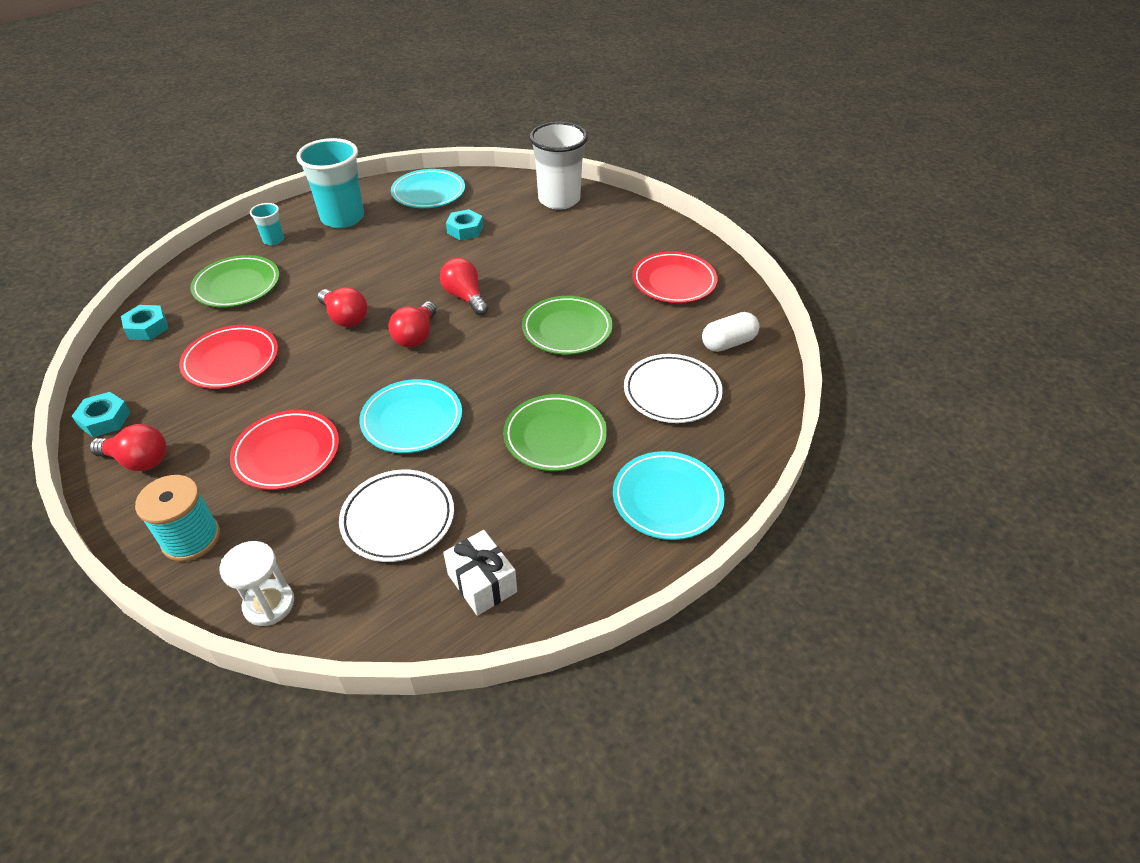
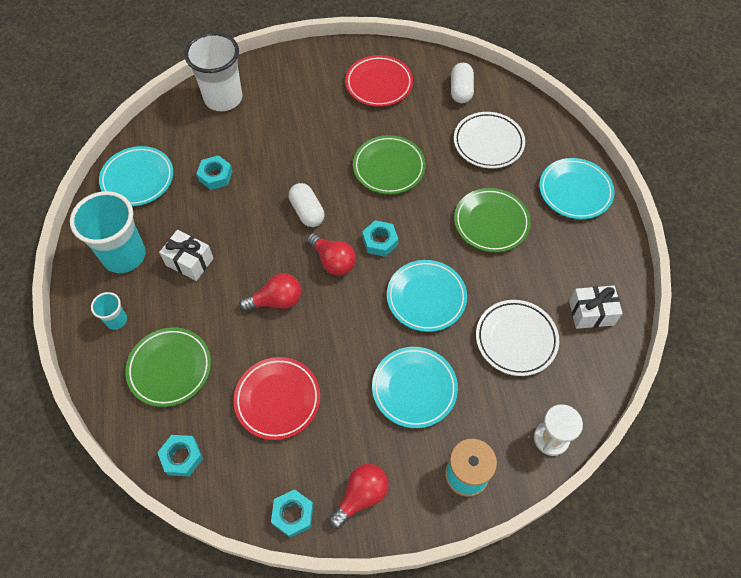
camera: 60 degrees left, 15 degrees up
red plate [230,410,339,490] -> turquoise plate [372,347,458,428]
red light bulb [440,258,488,315] -> white capsule [289,183,325,227]
none -> white gift [159,230,214,281]
none -> turquoise nut [362,220,398,257]

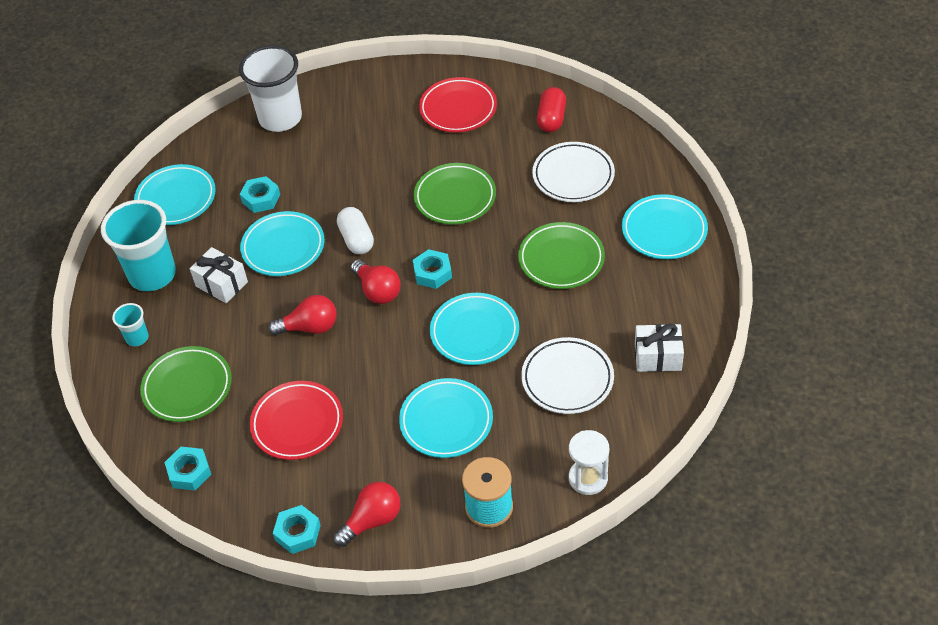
camera: 10 degrees right, 10 degrees down
white capsule [451,63,474,103] -> red capsule [537,87,566,132]
none -> turquoise plate [240,211,325,276]

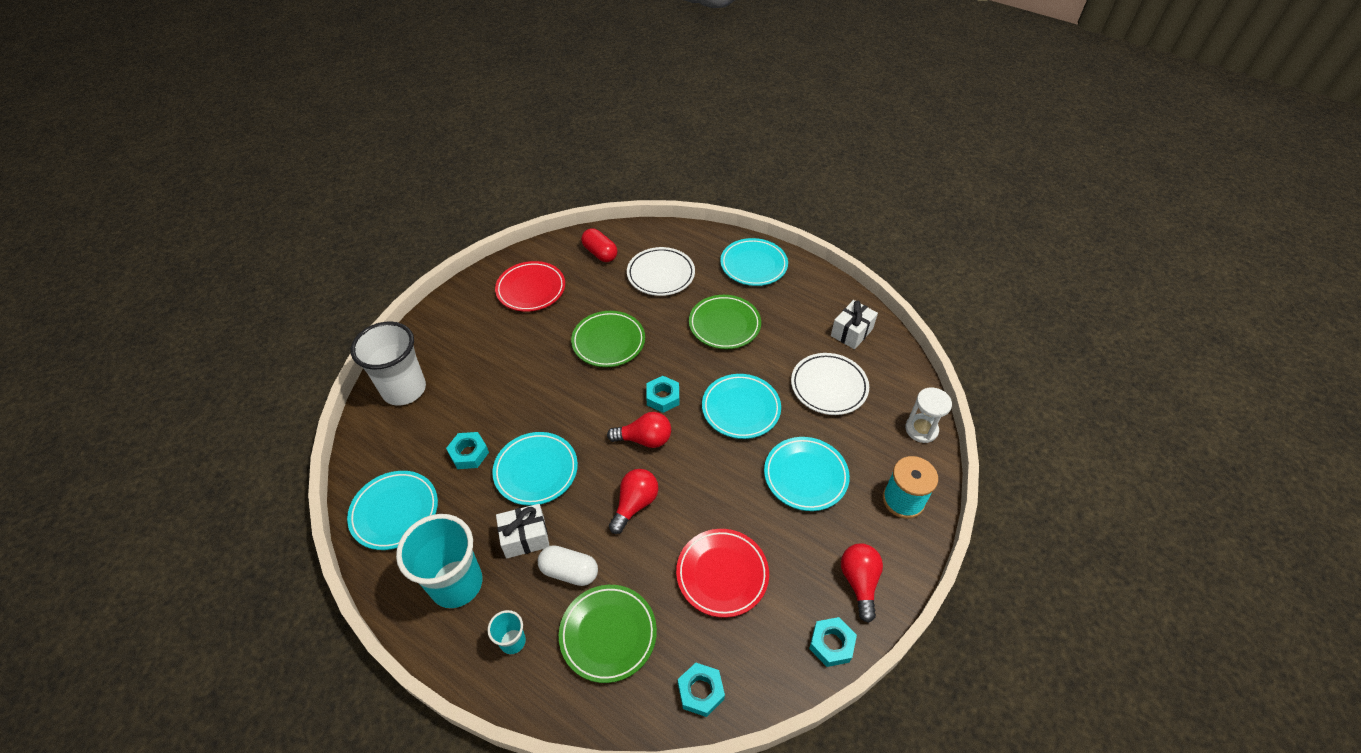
camera: 55 degrees left, 0 degrees up
white capsule [337,207,374,254] -> white capsule moved to [538,545,598,586]

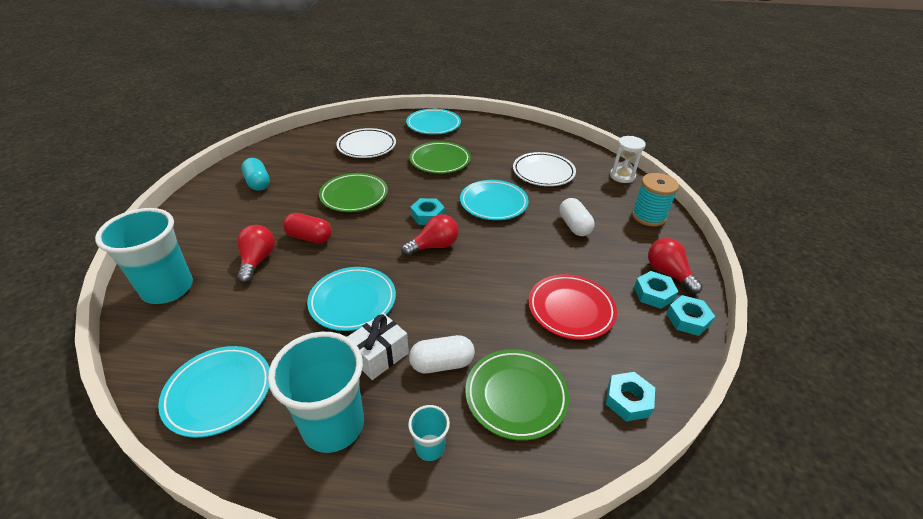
camera: 30 degrees left, 10 degrees down
white cup [351,321,426,406] -> turquoise cup [95,208,193,304]
turquoise nut [446,432,489,469] -> turquoise nut moved to [634,271,679,309]
red plate [495,261,565,312] -> turquoise capsule [241,158,270,191]
red capsule [581,228,617,262] -> red capsule moved to [283,213,332,243]
red light bulb [609,469,658,534] -> red light bulb moved to [237,225,275,283]
turquoise plate [764,437,850,511] -> white capsule [559,198,595,236]
white gift [831,300,878,349] -> none

